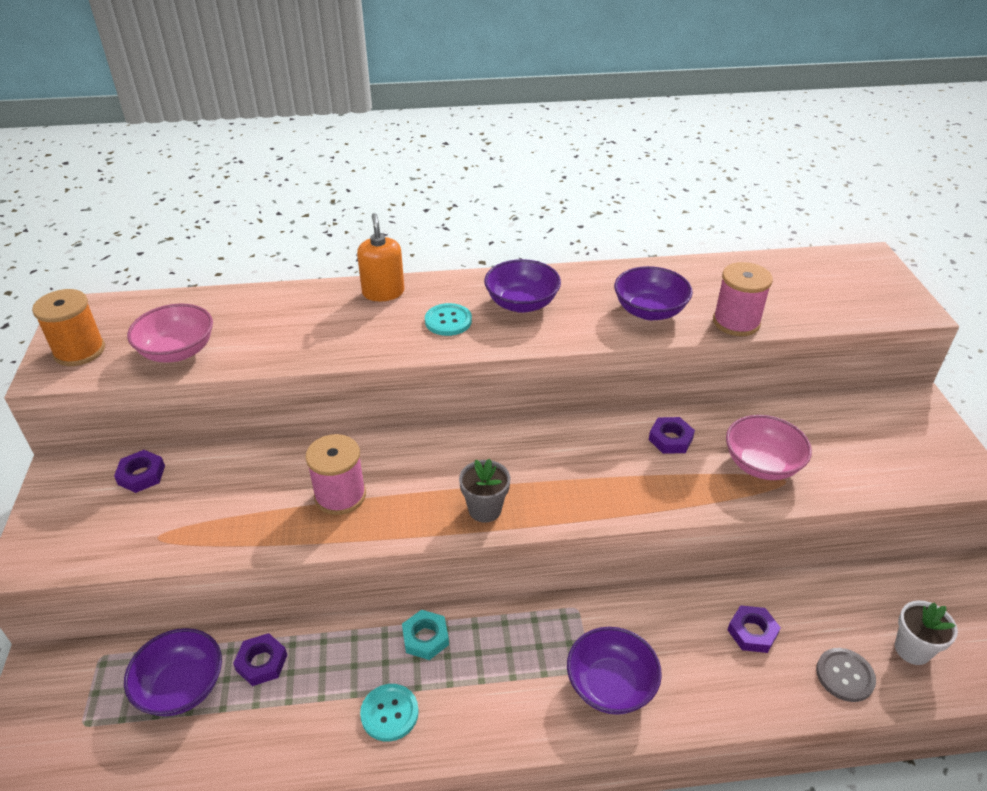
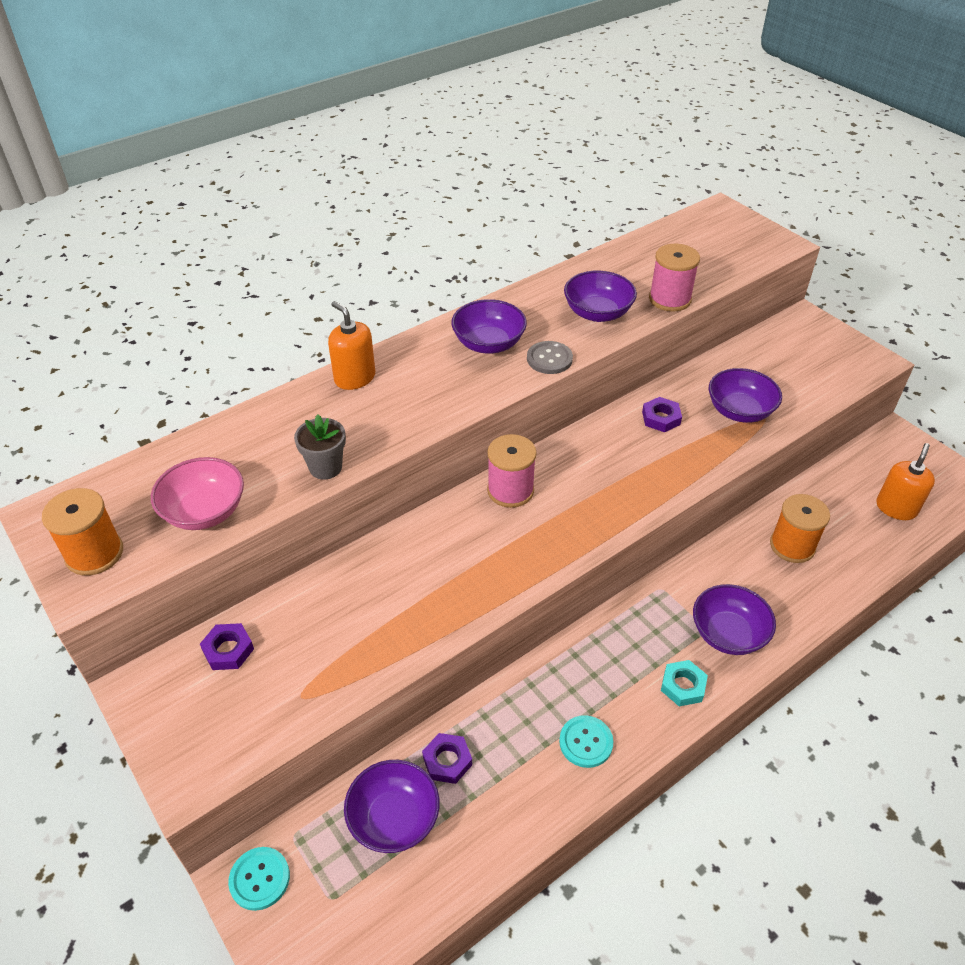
camera: 30 degrees left, 5 degrees up
pink spool [305,434,366,515] -> pink spool moved to [487,434,537,508]
turquoise nut [402,610,449,660] -> turquoise nut moved to [661,660,708,706]
turquoise button [425,303,472,336] -> turquoise button moved to [228,847,290,911]
grey flower pot [459,459,510,523] -> grey flower pot moved to [294,415,346,480]
pink bowl [726,415,812,480] -> purple bowl [709,368,782,423]
purple nut [727,605,781,653] -> orange spool [770,494,830,563]
grey button [816,648,876,702] -> grey button moved to [527,341,573,374]
white flower pot [895,600,958,665] -> orange soap dispenser [876,443,935,520]

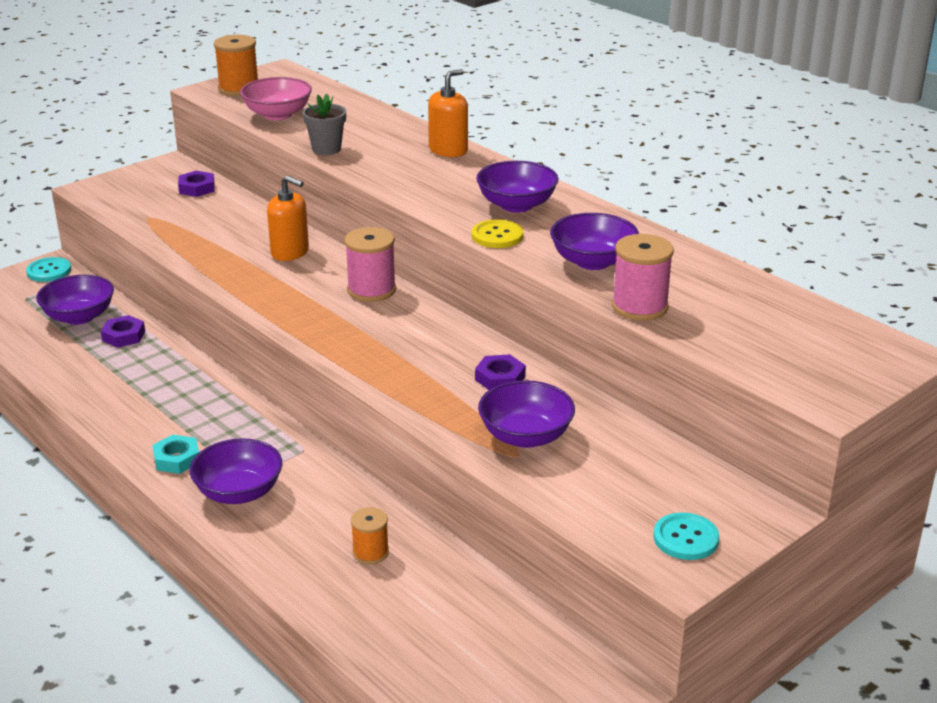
camera: 85 degrees right, 15 degrees down
grey button [527,341,573,374] -> yellow button [472,219,523,248]
turquoise button [559,715,613,768] -> turquoise button moved to [653,512,719,560]
orange spool [770,494,830,563] -> orange spool [351,507,389,564], size x0.62
orange soap dispenser [876,443,935,520] -> orange soap dispenser moved to [267,176,309,261]

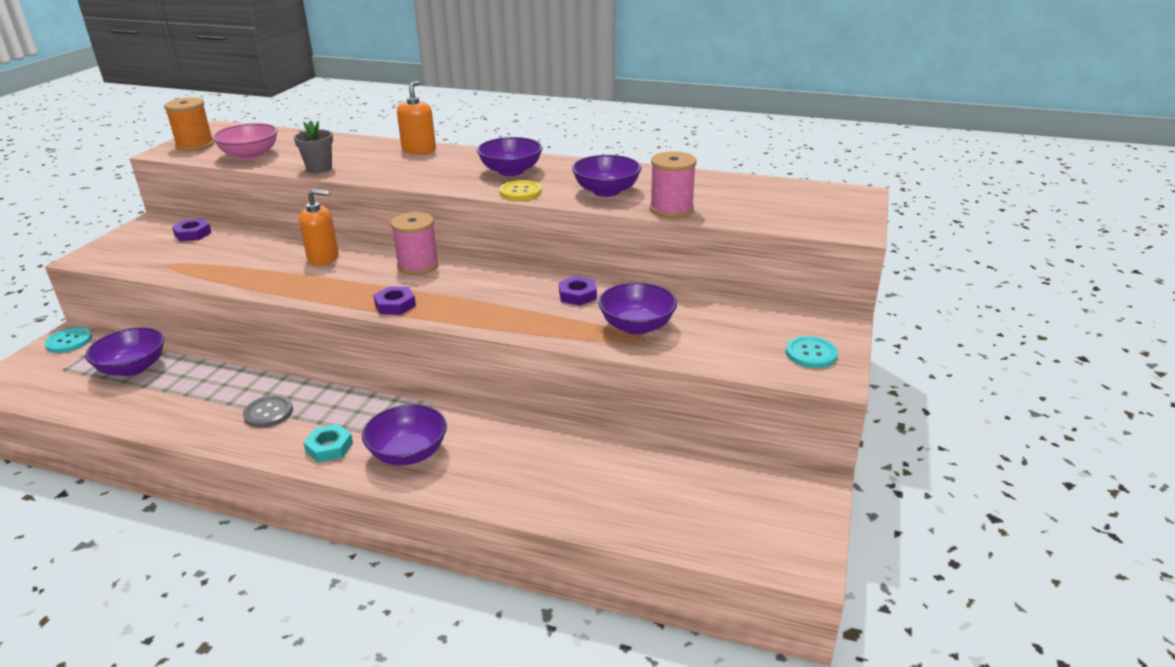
camera: 30 degrees left, 0 degrees up
purple nut [101,315,145,348] -> purple nut moved to [373,286,416,315]
orange spool [351,507,389,564] -> none
none -> grey button [243,395,293,428]

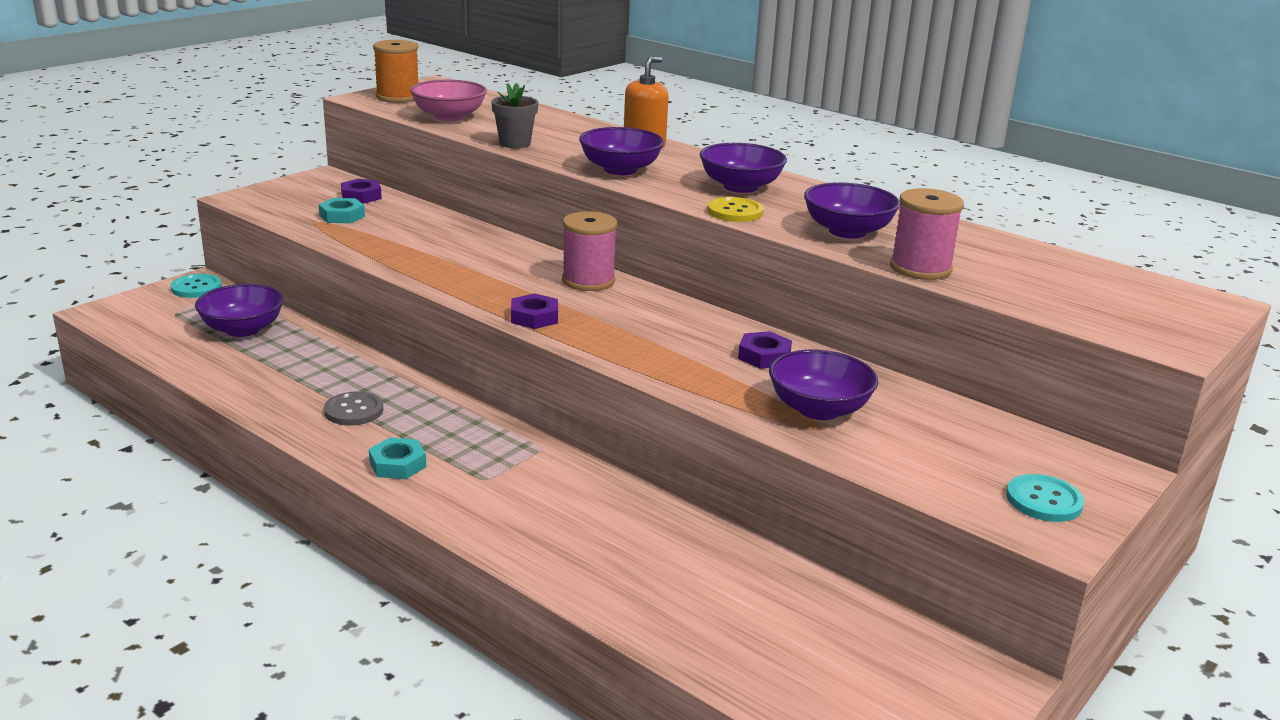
camera: 20 degrees right, 5 degrees down
orange soap dispenser [299,189,339,266] -> none
purple bowl [362,404,447,465] -> purple bowl moved to [579,127,664,175]
none -> turquoise nut [318,198,365,223]

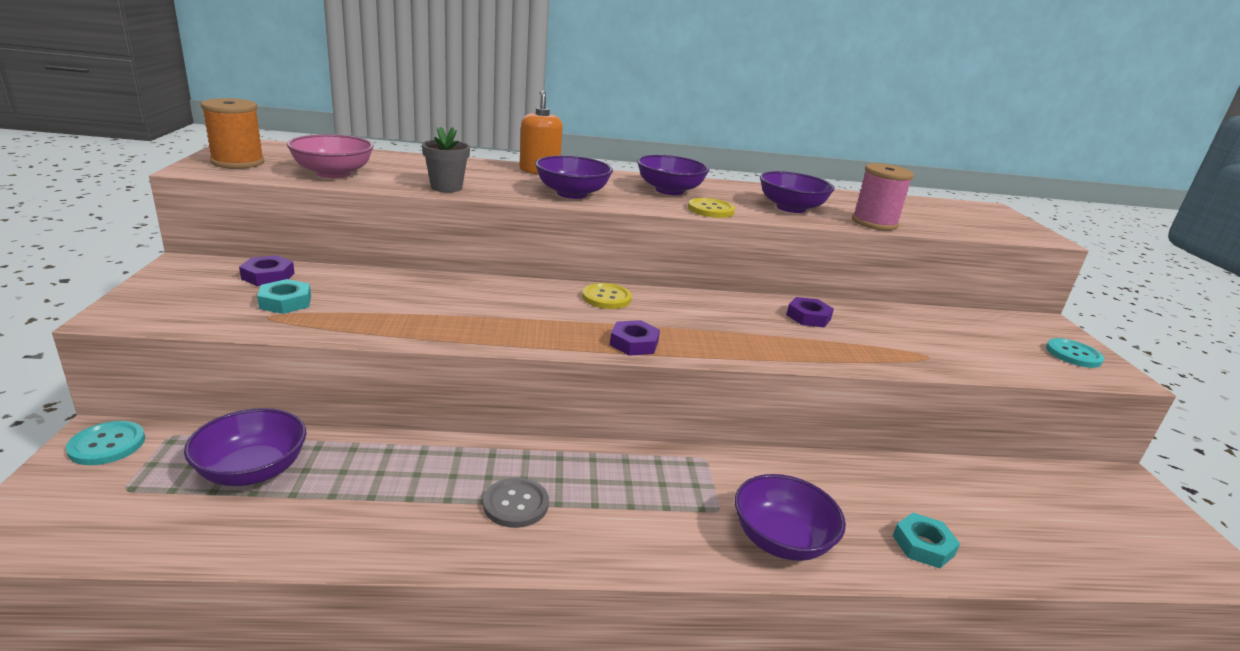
camera: 45 degrees left, 0 degrees up
turquoise nut [369,438,426,479] -> turquoise nut moved to [893,513,960,568]
pink spool [562,211,617,291] -> yellow button [582,283,632,309]
purple bowl [769,350,878,420] -> purple bowl moved to [735,474,846,561]

